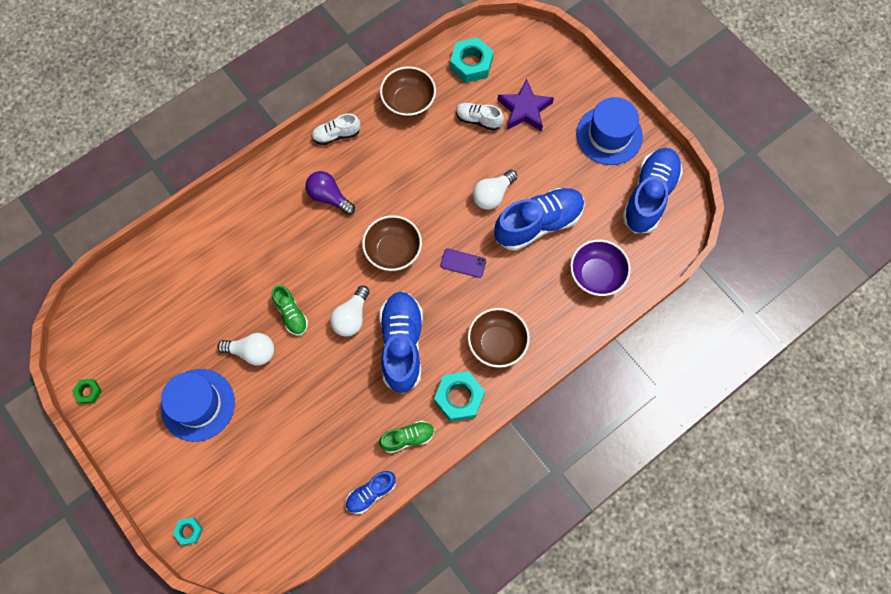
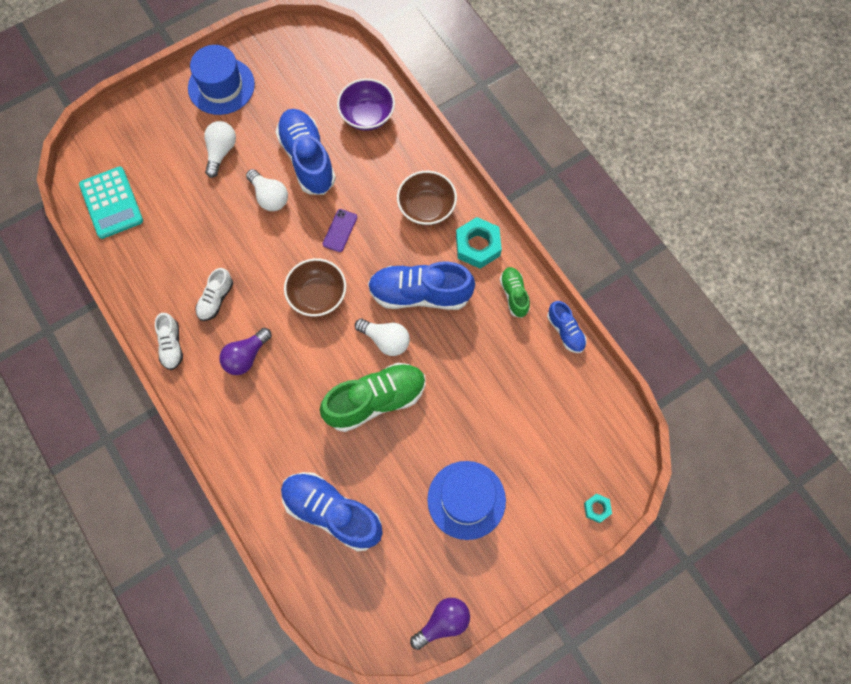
camera: 85 degrees left, 0 degrees up
green nut [72,379,102,404] -> purple light bulb [410,598,470,650]
white light bulb [217,333,274,365] -> white light bulb moved to [204,121,236,178]
green shoe [272,285,308,336] -> green shoe [320,363,425,432], size x1.91
brown bowl [380,66,436,117] -> none
turquoise nut [450,37,494,83] -> turquoise calculator [79,166,143,239]
white shoe [456,103,504,131] -> white shoe moved to [195,268,233,321]
purple star [497,79,554,132] -> none
blue shoe [622,148,683,233] -> blue shoe moved to [281,472,383,551]

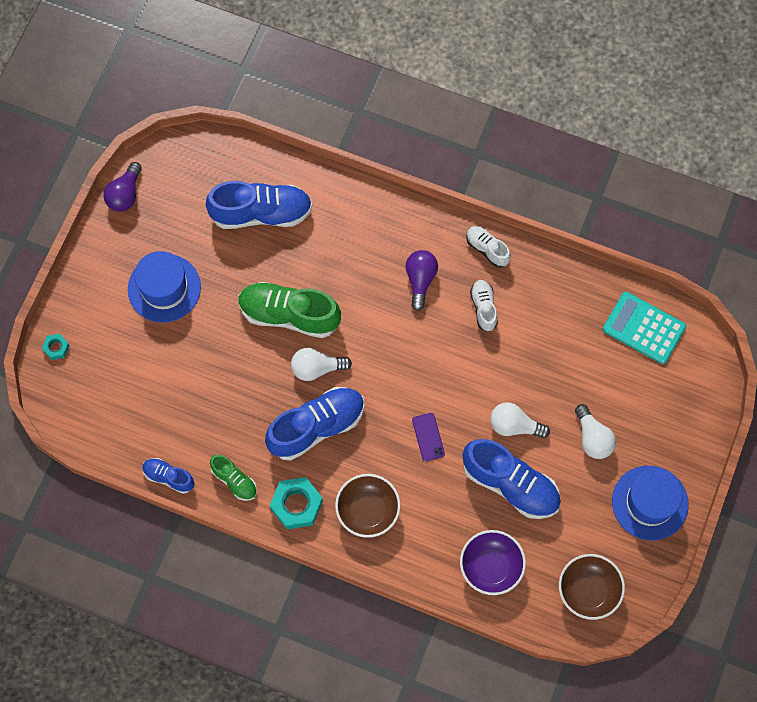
camera: 145 degrees right, 0 degrees up
brown bowl [284,258,346,317] -> brown bowl moved to [559,554,625,620]
green shoe [320,363,425,432] -> green shoe turned 75 degrees clockwise [238,282,341,338]

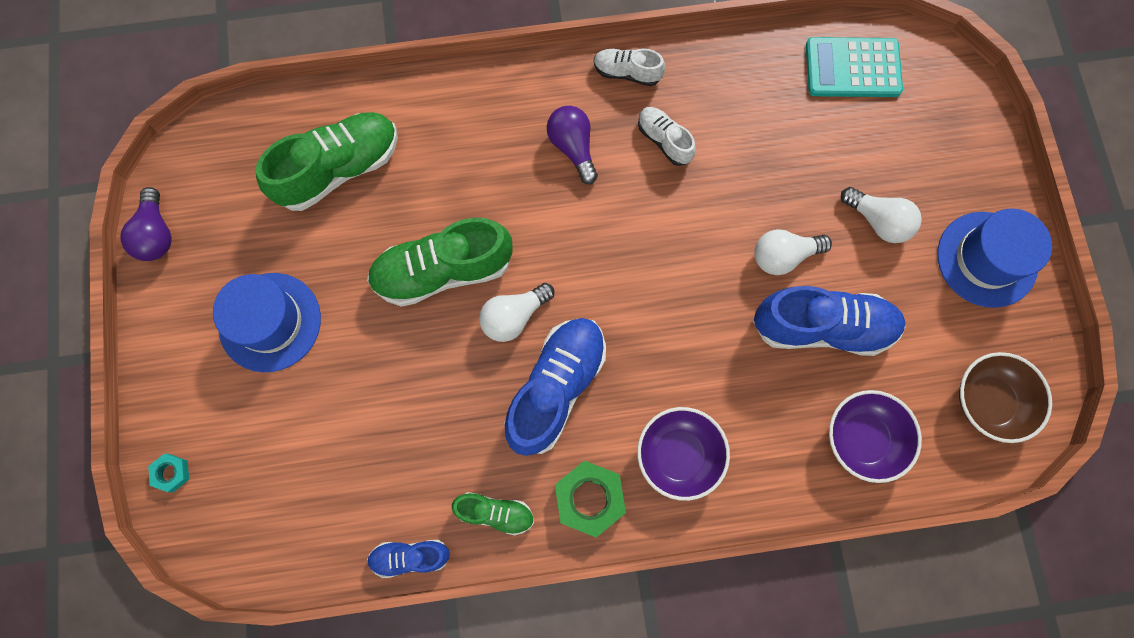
camera: 30 degrees left, 5 degrees up
blue shoe [205,181,313,229] -> green shoe [256,112,398,211]
turquoise nut [270,477,323,529] -> green nut [555,461,626,538]
brown bowl [335,474,400,538] -> purple bowl [637,407,730,501]
purple phone [412,413,445,461] -> none

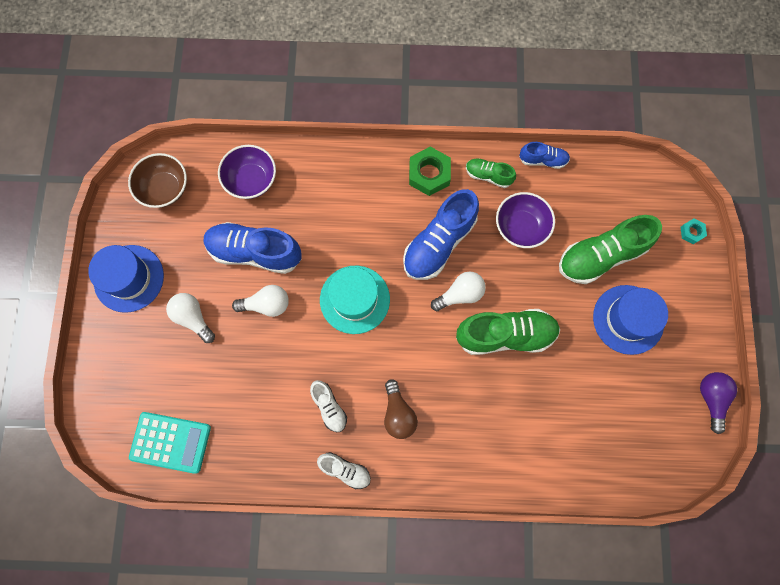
camera: 170 degrees left, 0 degrees up
green shoe [256,112,398,211] -> green shoe moved to [559,215,662,284]
purple light bulb [547,106,598,184] -> brown light bulb [384,379,418,439]
purple bowl [637,407,730,501] -> purple bowl moved to [496,192,555,248]
none -> turquoise hat [320,266,390,334]

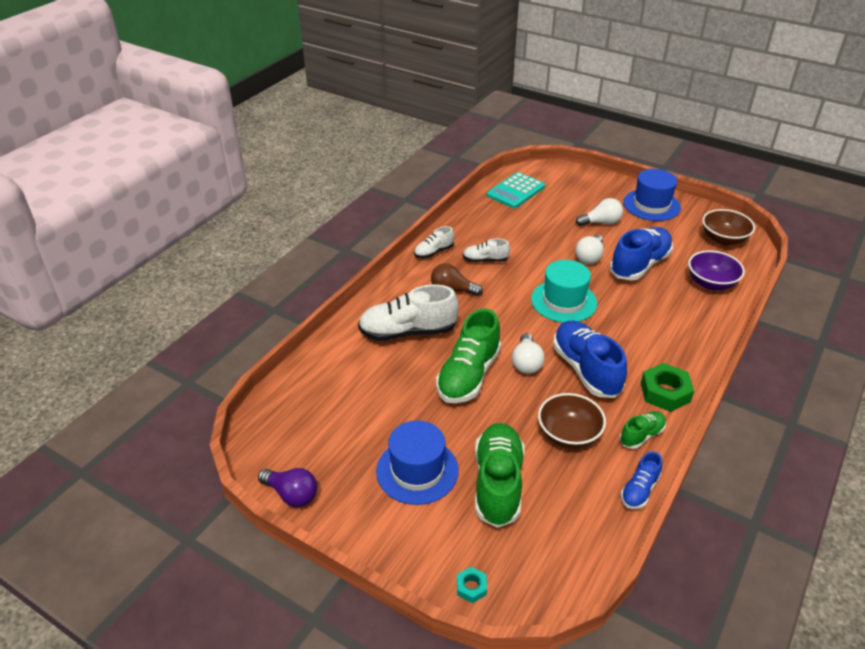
camera: 120 degrees right, 35 degrees down
purple bowl [496,192,555,248] -> brown bowl [538,393,606,449]
none -> white shoe [358,284,459,341]

